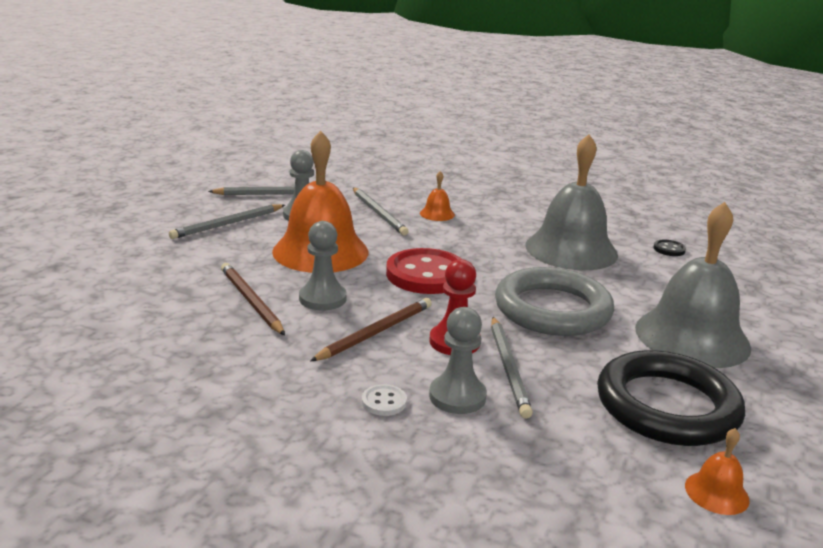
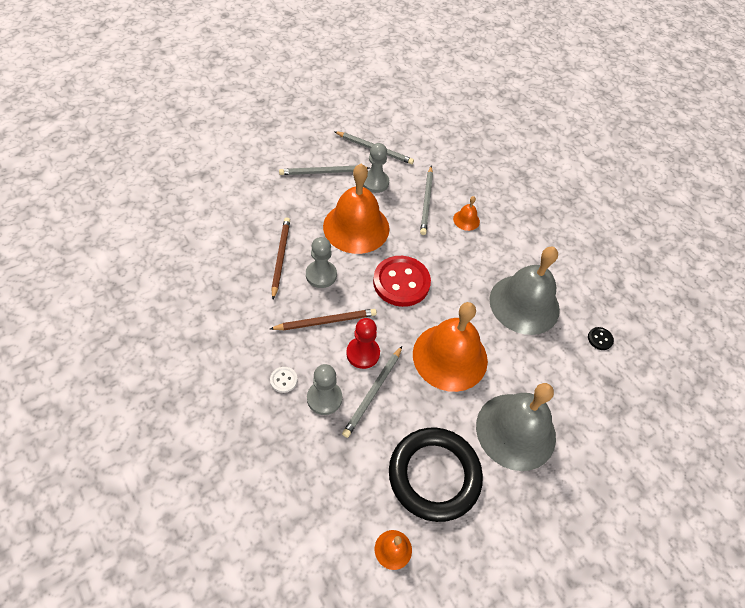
camera: 30 degrees right, 30 degrees up
grey ring [495,267,614,336] -> orange bell [413,302,488,392]

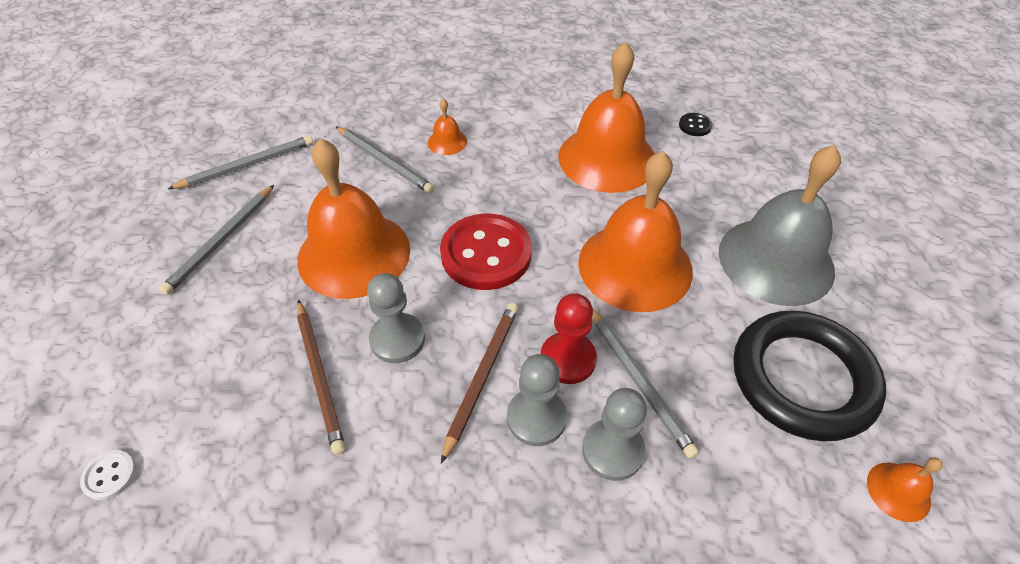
camera: 50 degrees left, 5 degrees down
white button [270,367,298,393] -> white button moved to [80,450,136,500]
brown pencil [271,218,290,299] -> brown pencil turned 150 degrees counterclockwise [297,300,345,455]
grey pawn [363,143,389,193] -> grey pawn moved to [507,354,567,446]
grey bell [489,247,560,335] -> orange bell [558,42,655,193]

